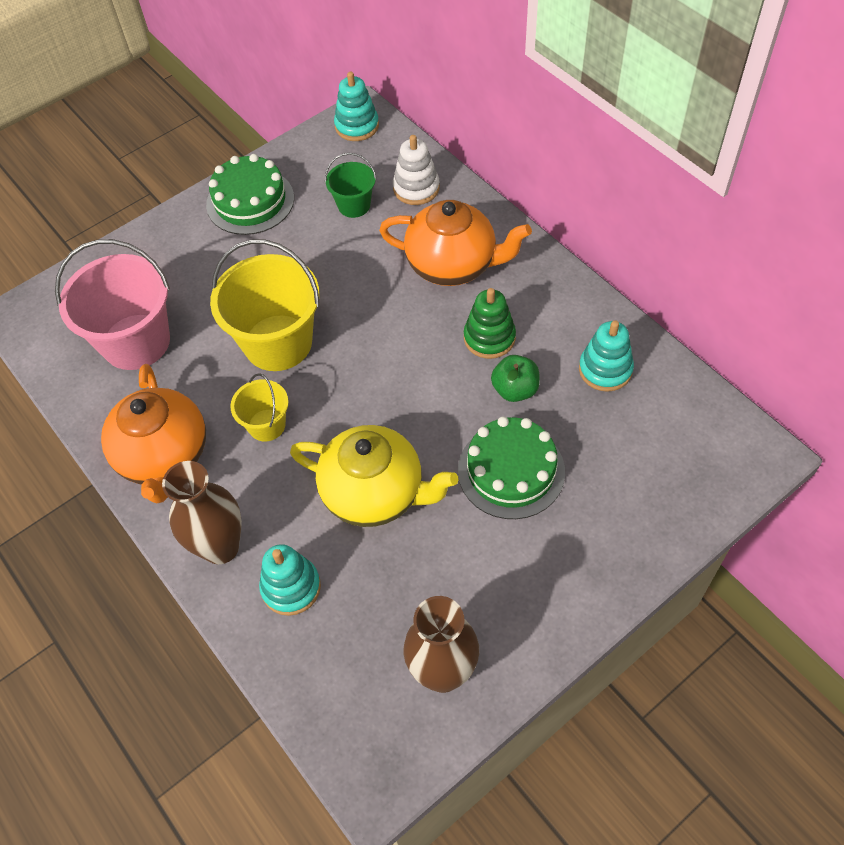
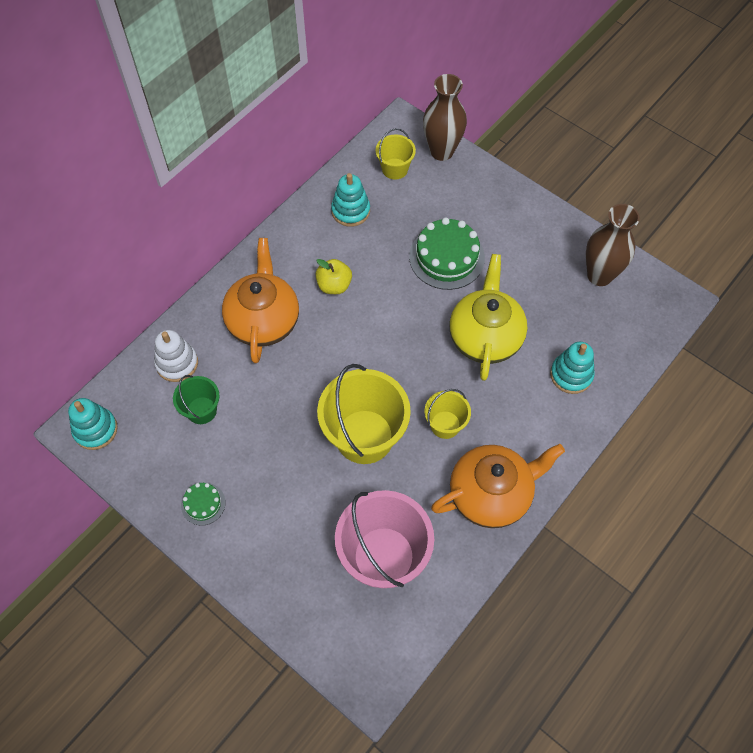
camera: 105 degrees left, 5 degrees up
brown vase [162,461,242,564] -> brown vase moved to [423,74,467,161]
green cake [206,154,294,235] -> green cake [181,483,225,525], size x0.51
green stacking toy [464,288,516,359] -> yellow apple [316,259,352,294]
green apple [491,355,540,402] -> none
none -> yellow bucket [376,128,416,180]

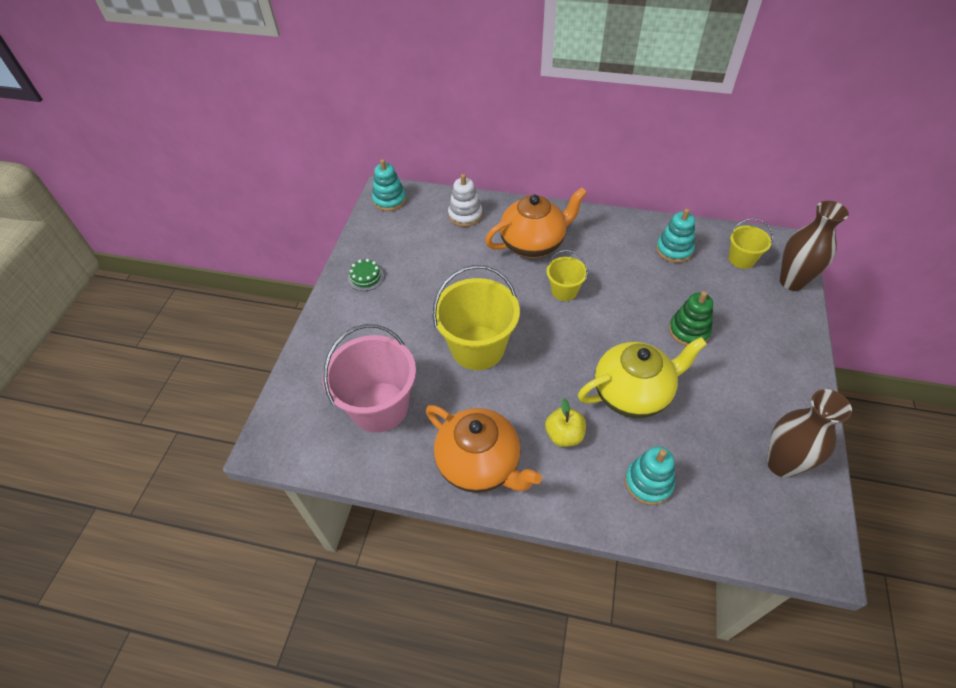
camera: 65 degrees right, 10 degrees down
green bucket [173,375,219,424] -> none
yellow apple [316,259,352,294] -> yellow apple moved to [545,398,586,447]
green cake [409,217,485,290] -> green stacking toy [669,291,713,346]
yellow bucket [425,389,471,439] -> yellow bucket moved to [546,250,588,301]

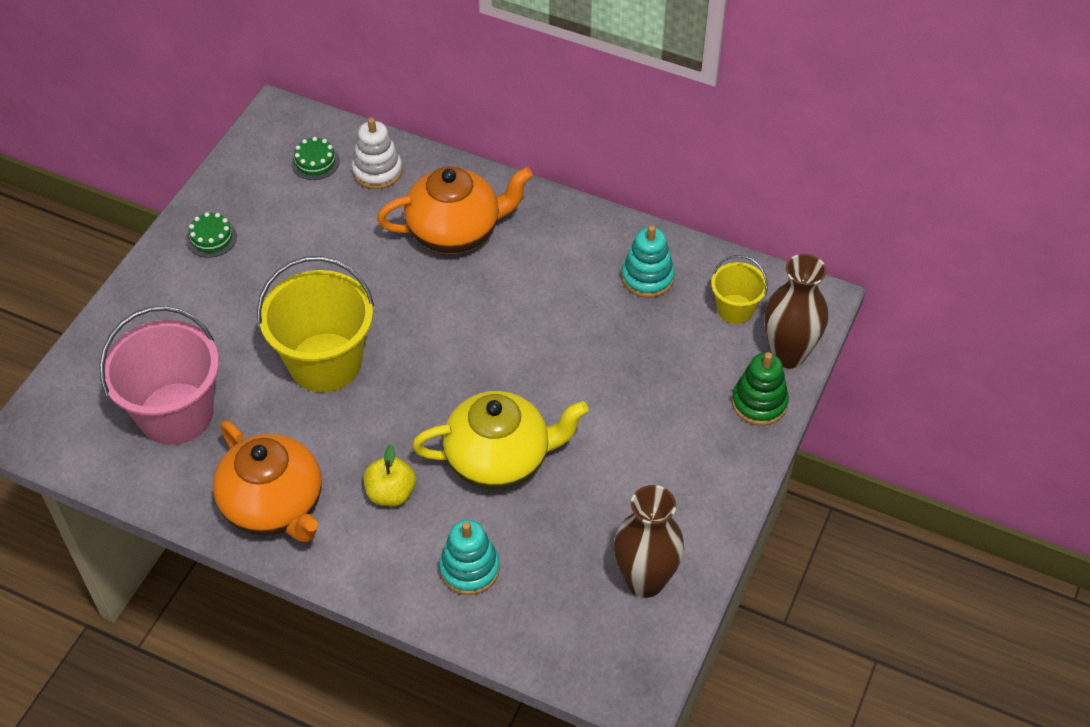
camera: 10 degrees right, 0 degrees up
turquoise stacking toy [372,159,406,211] -> none
yellow bucket [546,250,588,301] -> none
green stacking toy [669,291,713,346] -> green stacking toy moved to [732,352,789,426]
none -> green cake [291,137,340,180]

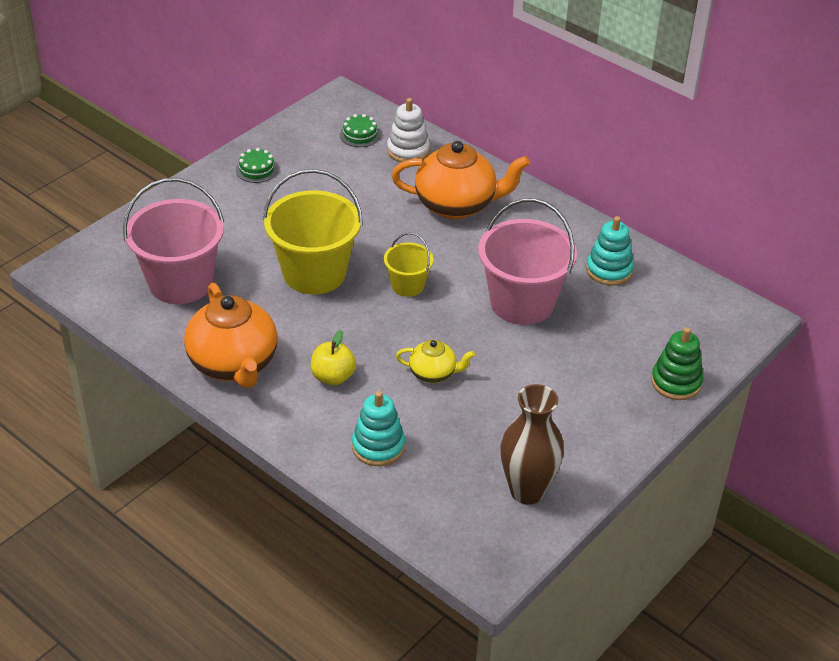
camera: 15 degrees right, 10 degrees down
yellow teapot [412,391,589,490] -> yellow teapot [396,340,475,383], size x0.51
yellow bucket [711,255,768,324] -> yellow bucket moved to [384,232,434,297]
brown vase [765,254,828,368] -> none
none -> pink bucket [478,198,577,325]

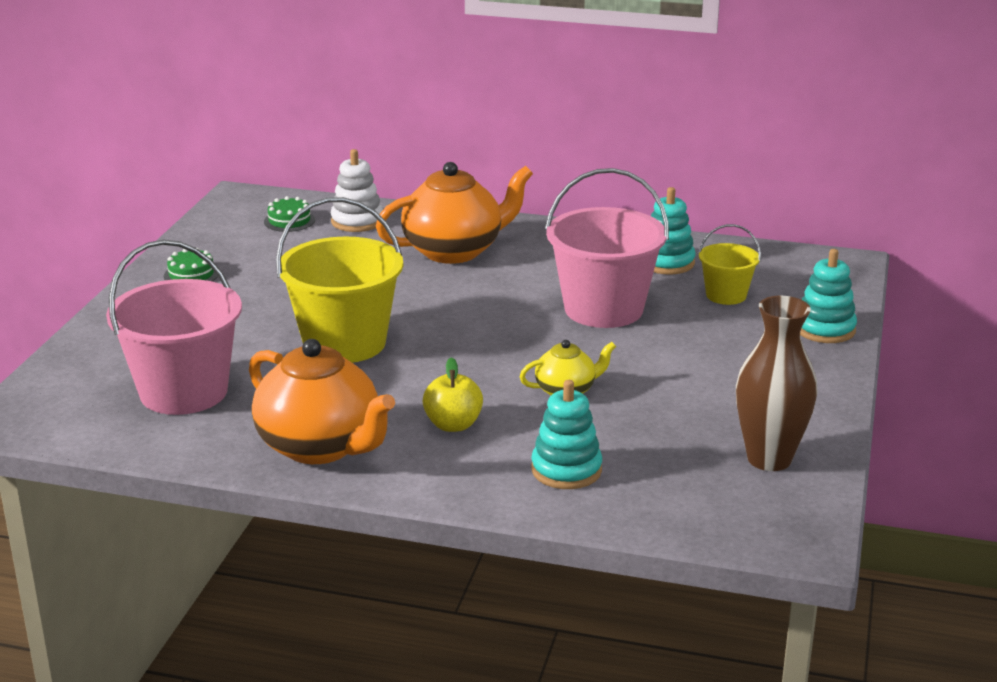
camera: 25 degrees left, 15 degrees down
yellow bucket [384,232,434,297] -> yellow bucket moved to [698,224,761,305]
green stacking toy [651,327,703,400] -> turquoise stacking toy [800,249,857,343]

